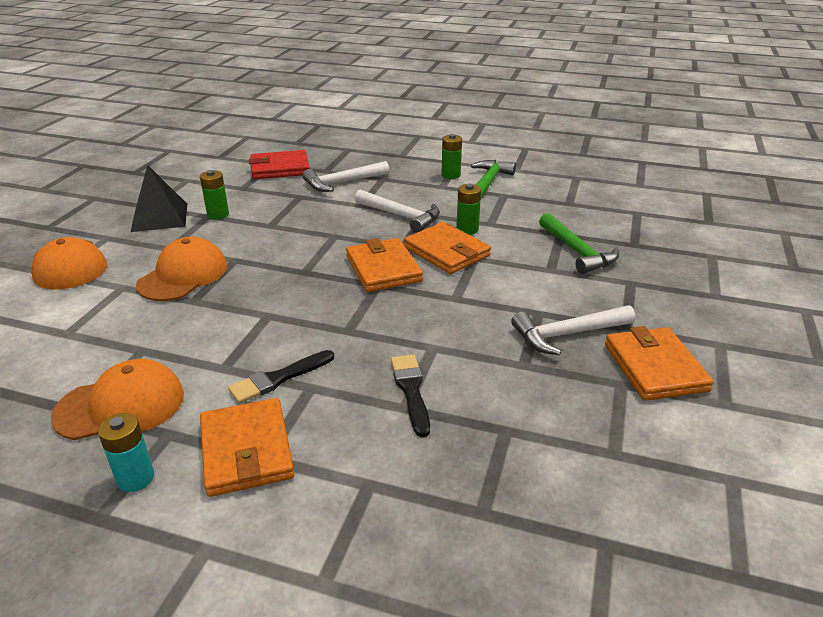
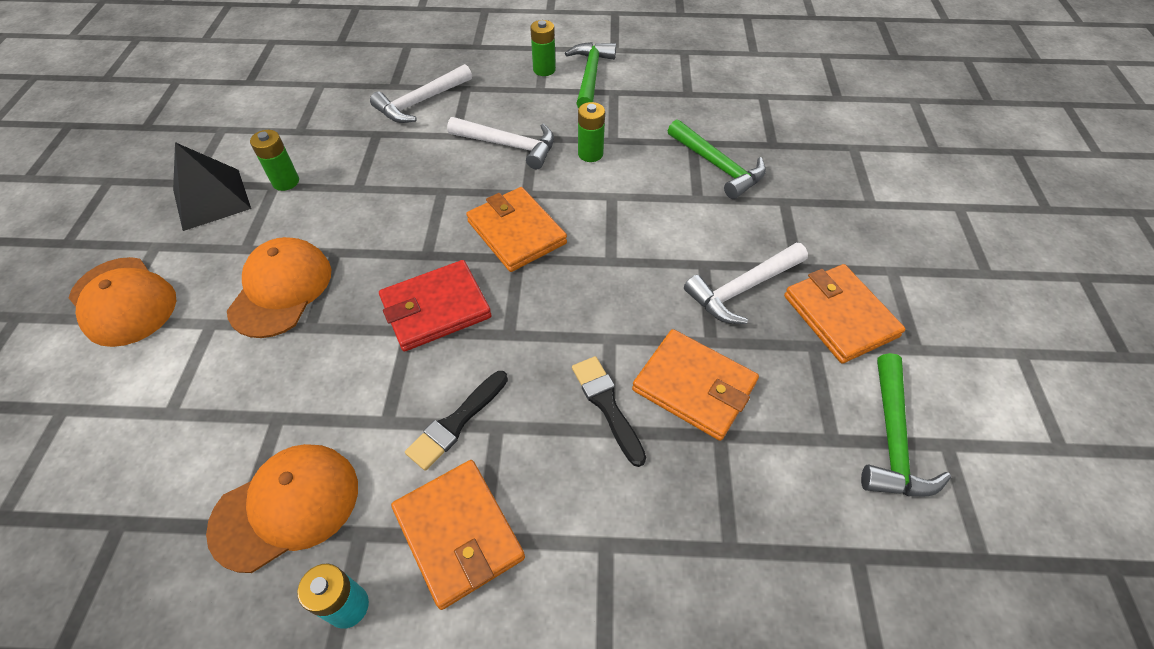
camera: 15 degrees left, 20 degrees up
red wallet [249,150,309,179] -> red wallet moved to [379,260,492,352]
orange wallet [404,222,491,274] -> orange wallet moved to [632,329,759,441]
none -> green hammer [861,353,951,496]

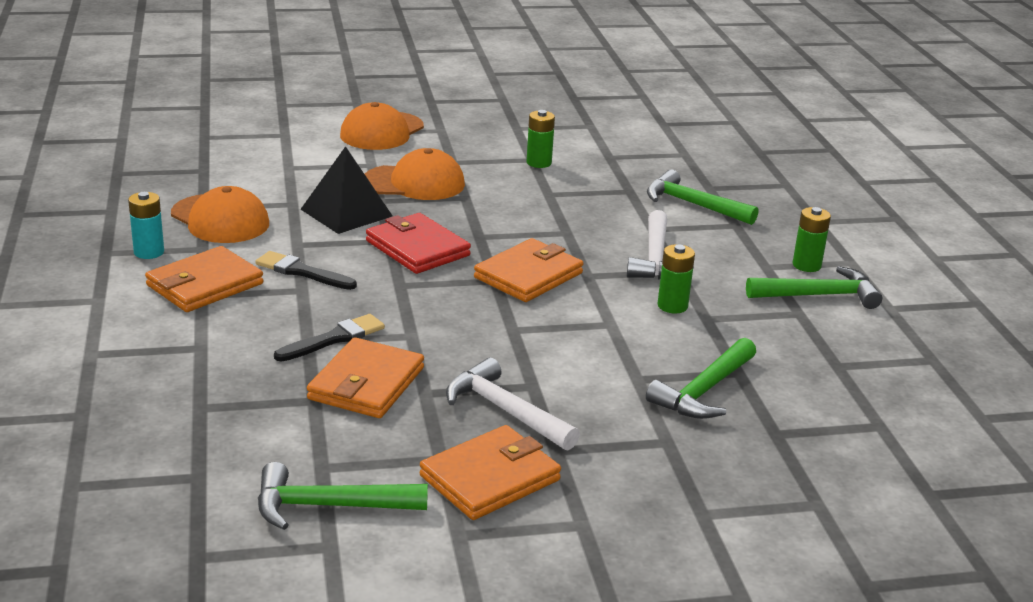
camera: 75 degrees right, 25 degrees down
black pyramid [173,142,251,231] -> black pyramid moved to [300,146,392,234]
white hammer [370,64,472,123] -> green hammer [647,169,758,225]

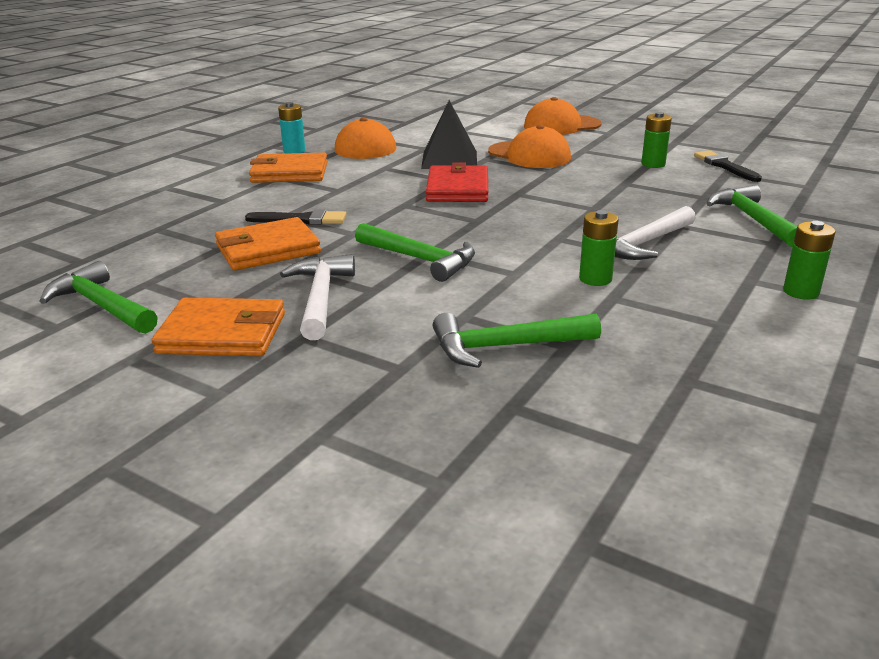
camera: 45 degrees right, 0 degrees up
black brush [256,251,357,290] -> black brush moved to [694,150,762,182]
orange wallet [474,238,584,302] -> none
green hammer [746,266,882,309] -> green hammer moved to [355,223,475,282]

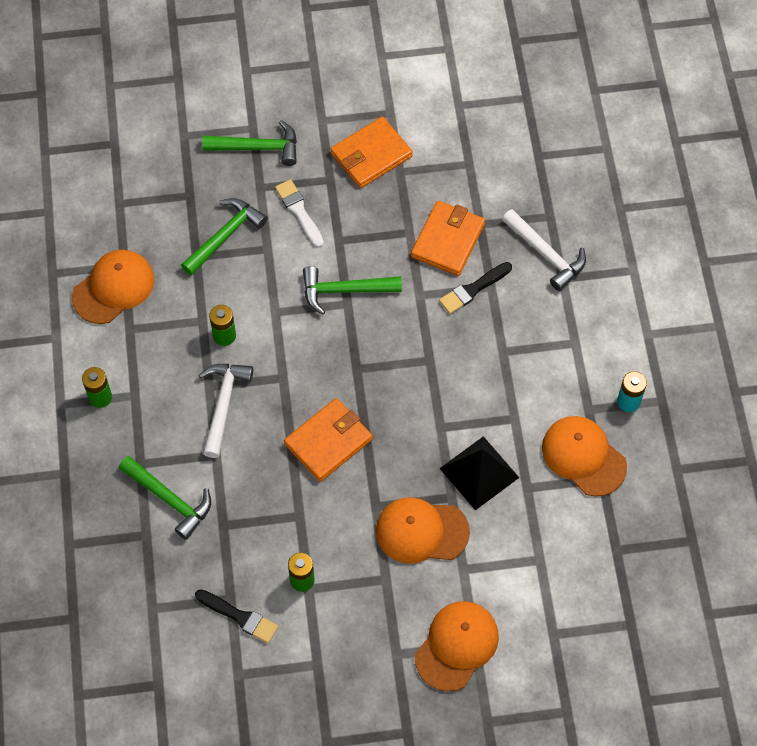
camera: 140 degrees right, 35 degrees up
green hammer [40,261,158,334] -> green hammer moved to [202,120,297,166]
orange wallet [249,153,327,183] -> orange wallet moved to [284,398,372,482]
white hammer [280,254,355,340] -> white hammer moved to [502,209,586,291]
red wallet [426,162,488,202] -> none
none -> orange cap [72,250,154,324]
none -> white brush [275,179,324,248]

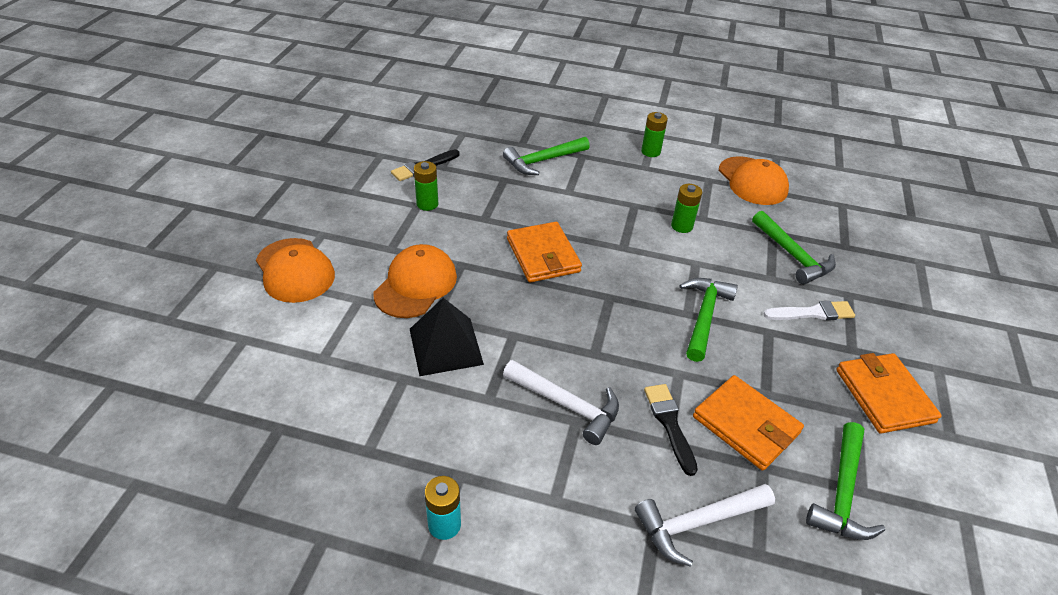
camera: 110 degrees right, 20 degrees down
white hammer [199,364,253,458] -> white hammer moved to [503,360,619,445]
green hammer [202,120,297,166] -> green hammer moved to [806,422,885,540]
orange cap [542,416,627,496] -> none

